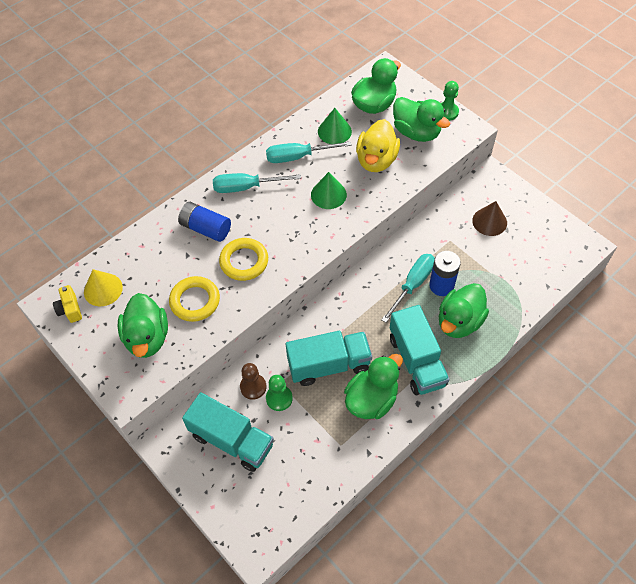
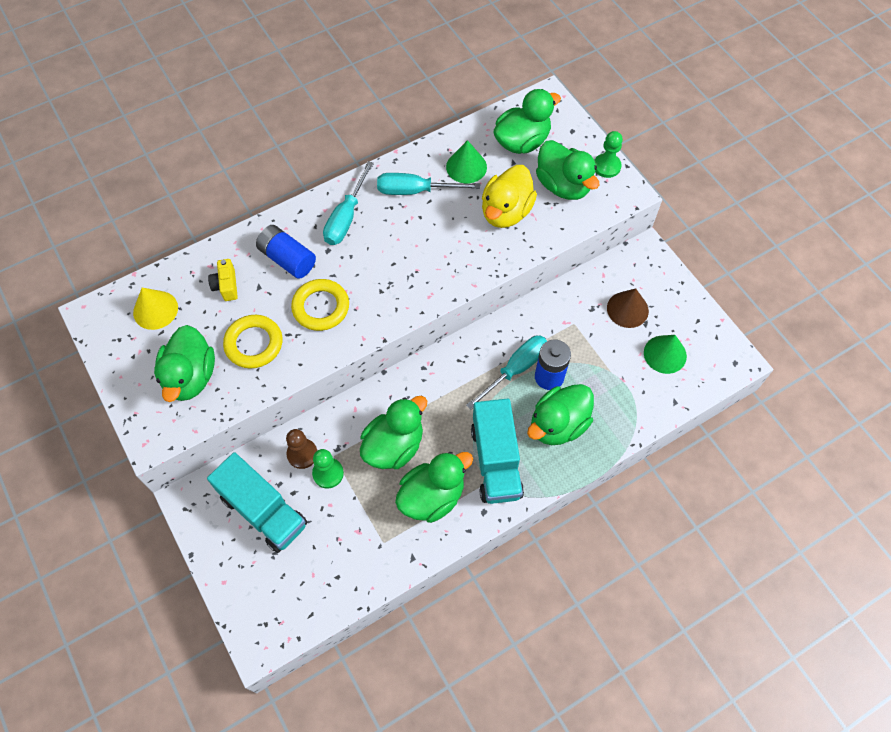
camera: 10 degrees right, 5 degrees up
yellow camera [53,285,82,323] -> yellow camera moved to [208,259,238,301]
turquoise screwdriver [213,173,301,193] -> turquoise screwdriver turned 75 degrees counterclockwise [323,161,374,245]
turquoise truck [286,331,372,386] -> green duck [360,396,427,469]
green cone [311,172,347,209] -> green cone moved to [644,335,687,374]

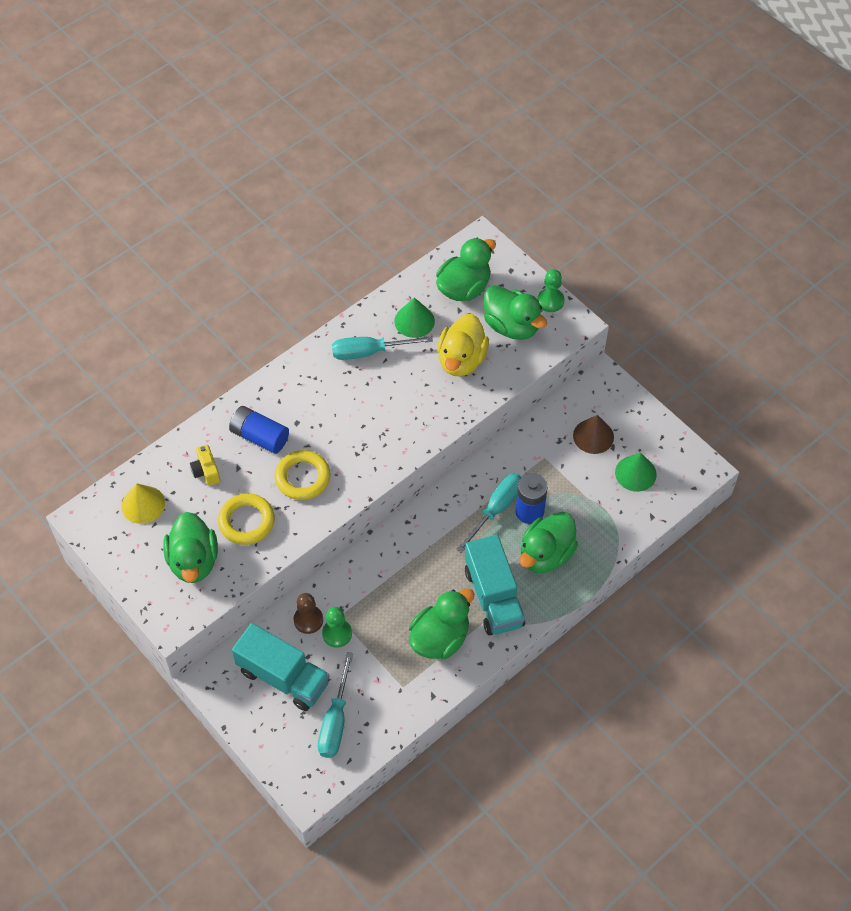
camera: 10 degrees left, 5 degrees down
turquoise screwdriver [323,161,374,245] -> turquoise screwdriver moved to [318,652,353,758]
green duck [360,396,427,469] -> none

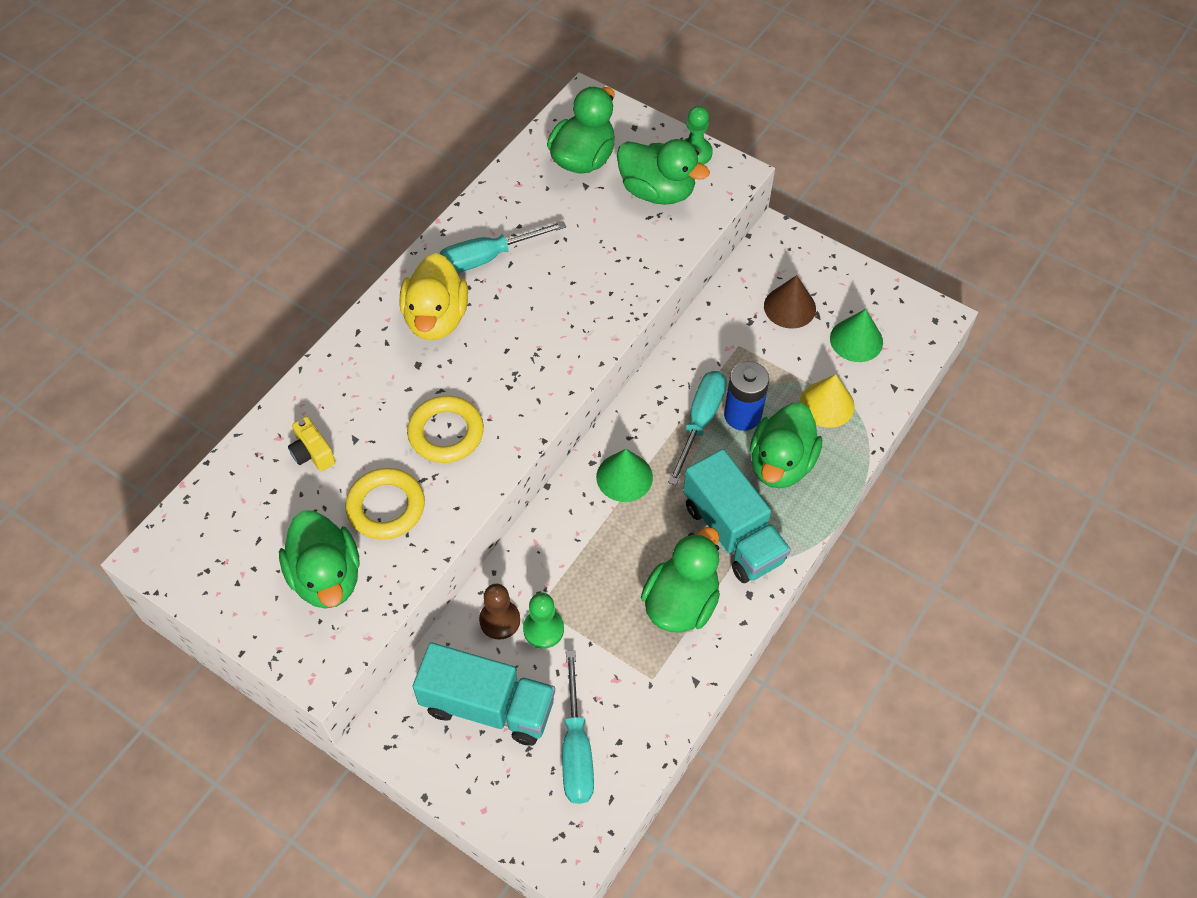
camera: 15 degrees left, 0 degrees up
yellow cone [121,483,165,524] -> yellow cone moved to [800,374,855,428]
blue battery [229,406,289,454] -> none
green cone [394,297,435,338] -> green cone moved to [596,449,653,502]
yellow duck [437,314,489,377] -> yellow duck moved to [400,253,468,340]

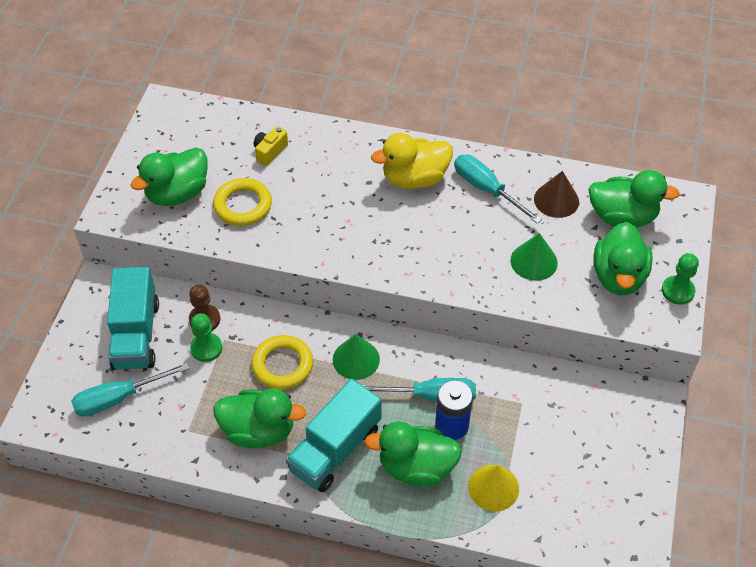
camera: 70 degrees right, 5 degrees down
yellow ring [407,396,484,463] -> yellow ring moved to [252,335,313,389]
brown cone [764,275,816,329] -> brown cone moved to [534,171,579,218]
green cone [830,309,883,362] -> green cone moved to [510,233,558,281]

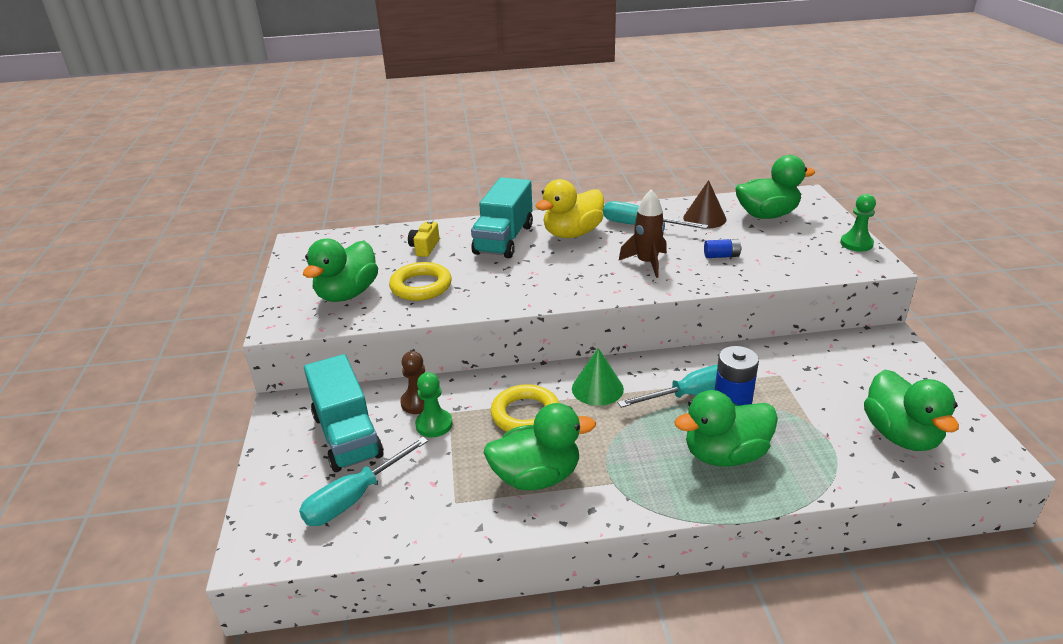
camera: 20 degrees left, 20 degrees down
turquoise truck [286,379,382,492] -> turquoise truck moved to [471,177,533,258]
yellow cone [468,465,519,512] -> none
green cone [510,233,558,281] -> blue battery [704,239,742,258]
green duck [593,222,653,295] -> green duck moved to [864,370,959,451]
none -> brown rocket [619,189,667,278]

